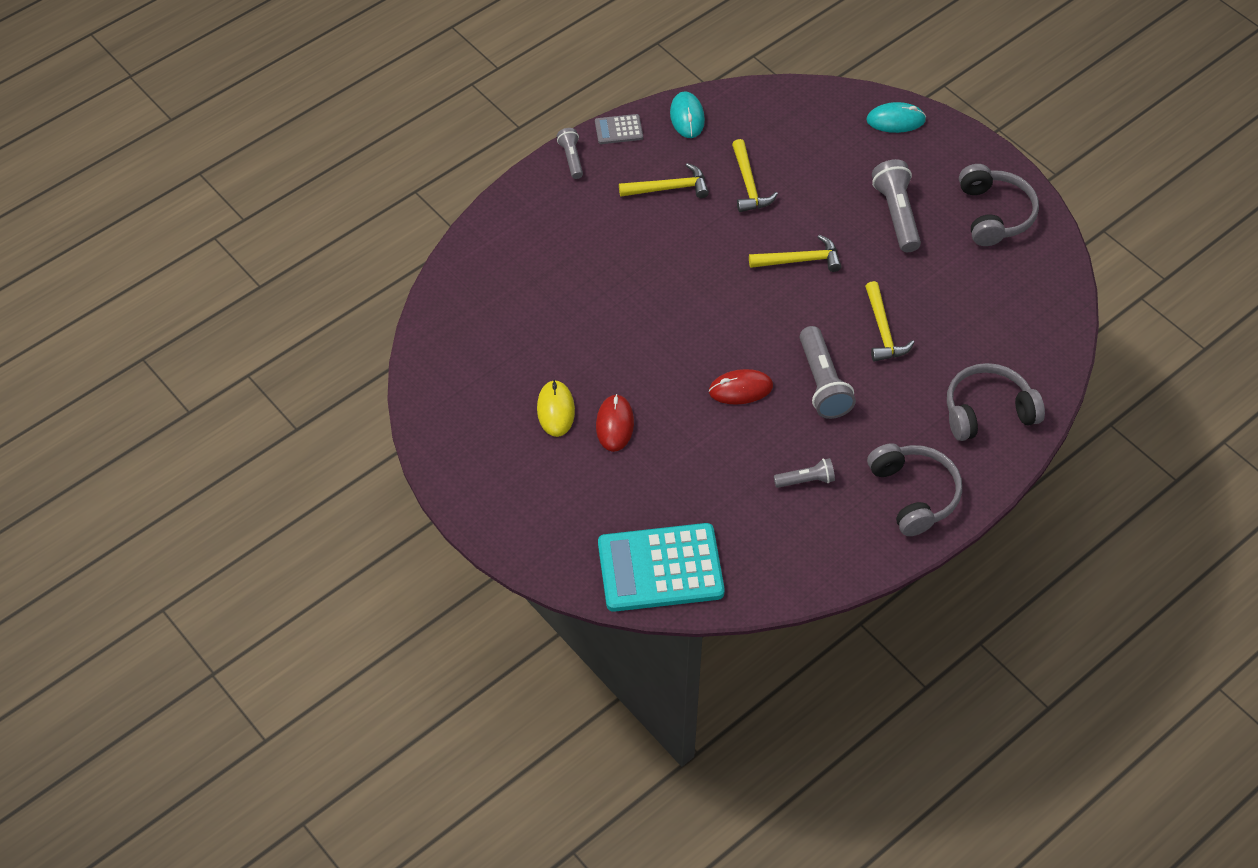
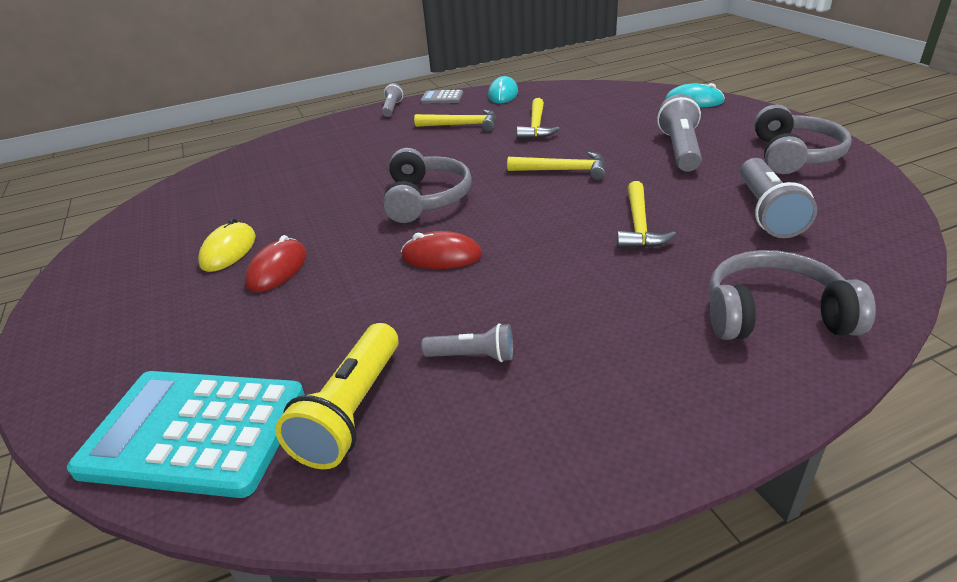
camera: 20 degrees right, 20 degrees down
grey flashlight [800,326,856,419] -> grey flashlight moved to [740,158,817,238]
grey headphones [867,443,962,536] -> grey headphones moved to [383,148,472,223]
none -> yellow flashlight [275,323,399,469]

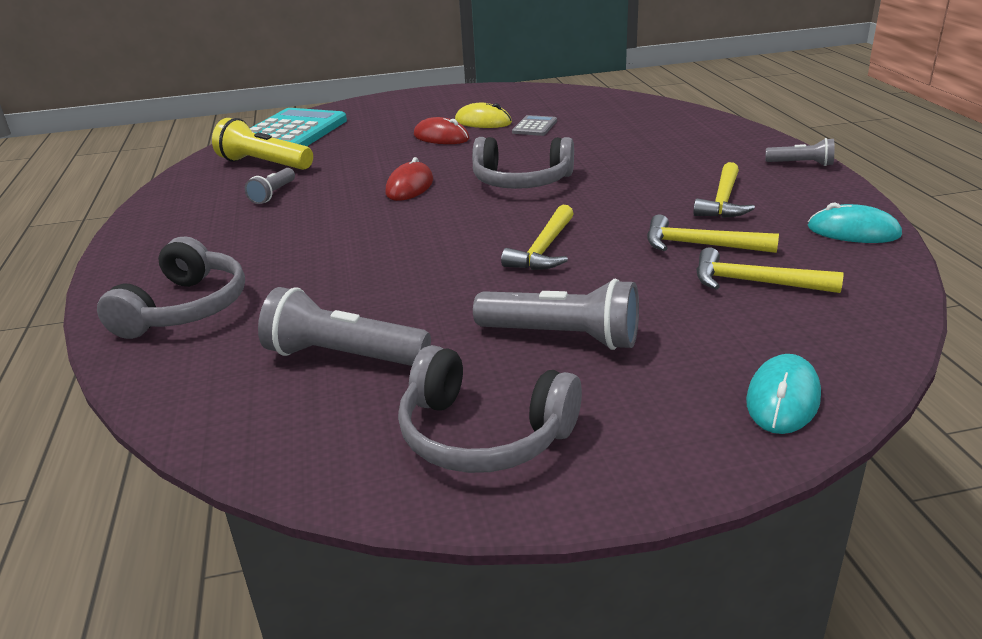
camera: 100 degrees right, 5 degrees down
grey calculator [420,90,463,104] -> grey calculator moved to [512,115,557,136]
yellow hammer [617,181,676,249] -> yellow hammer moved to [697,247,843,293]

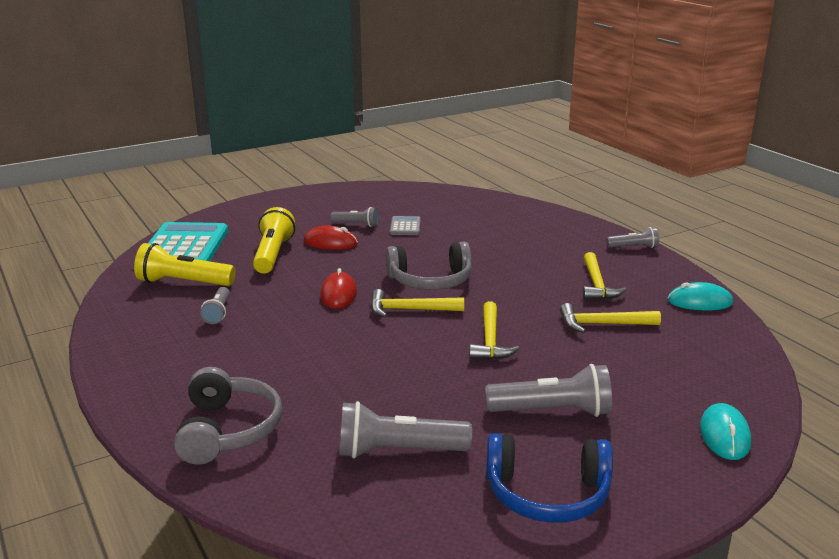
camera: 20 degrees left, 5 degrees down
grey headphones [398,345,582,473] -> blue headphones [486,433,613,523]
yellow mouse [455,103,512,128] -> grey flashlight [331,207,379,227]
yellow hammer [697,247,843,293] -> yellow hammer moved to [371,289,464,317]
none -> yellow flashlight [253,207,295,273]

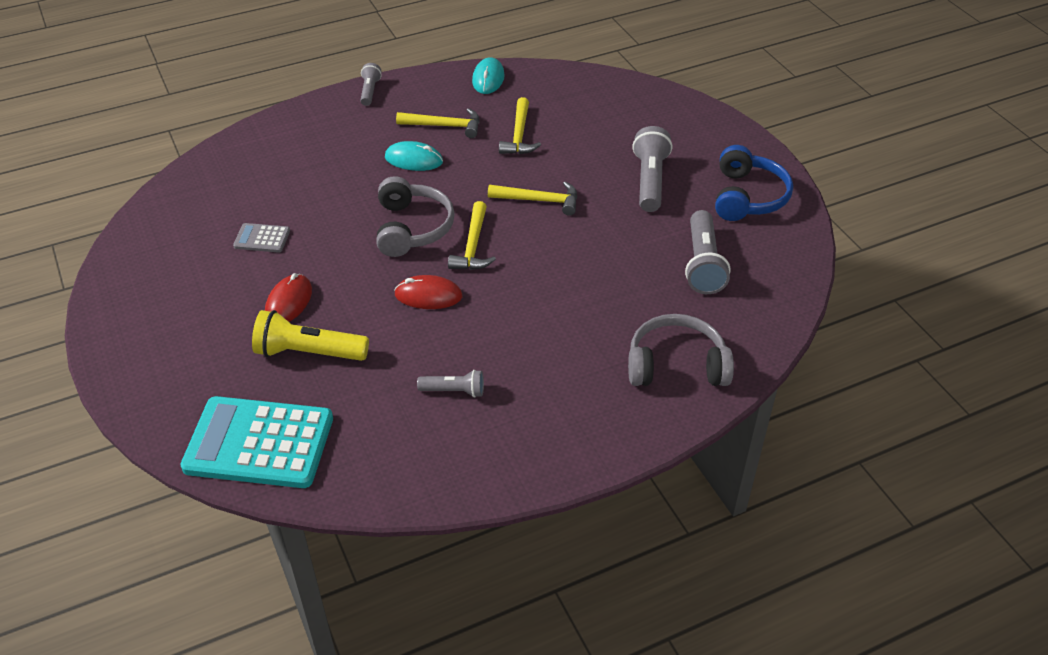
camera: 85 degrees left, 20 degrees up
yellow flashlight [134,243,236,286] -> none
grey flashlight [331,207,379,227] -> none
turquoise mouse [700,403,751,460] -> turquoise mouse moved to [385,141,443,171]

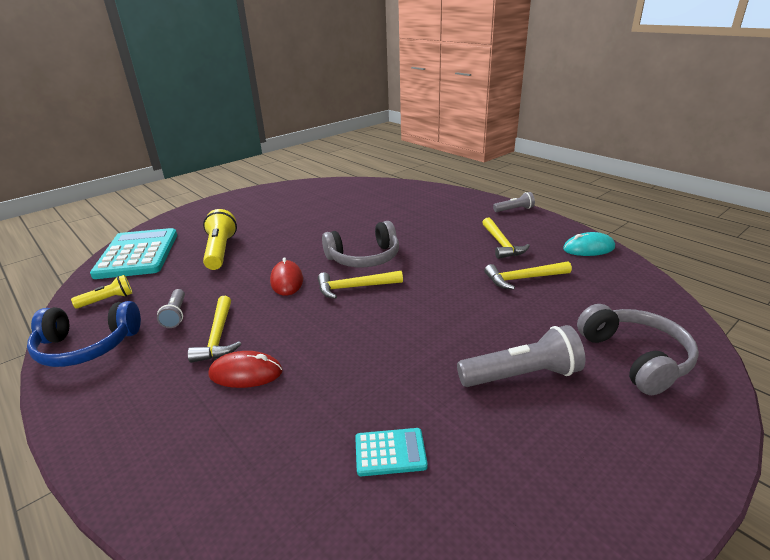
camera: 75 degrees right, 15 degrees down
grey calculator [233,223,290,253] -> none
red mouse [265,273,312,322] -> red mouse moved to [209,351,282,388]
turquoise mouse [385,141,443,171] -> none
yellow hammer [488,182,577,216] -> yellow hammer moved to [188,296,241,363]
grey headphones [628,314,734,386] -> grey headphones moved to [577,304,699,395]
grey flashlight [685,210,731,294] -> turquoise calculator [355,428,428,476]
blue headphones [715,145,793,221] -> blue headphones moved to [27,301,141,367]
none -> yellow flashlight [71,275,132,308]

